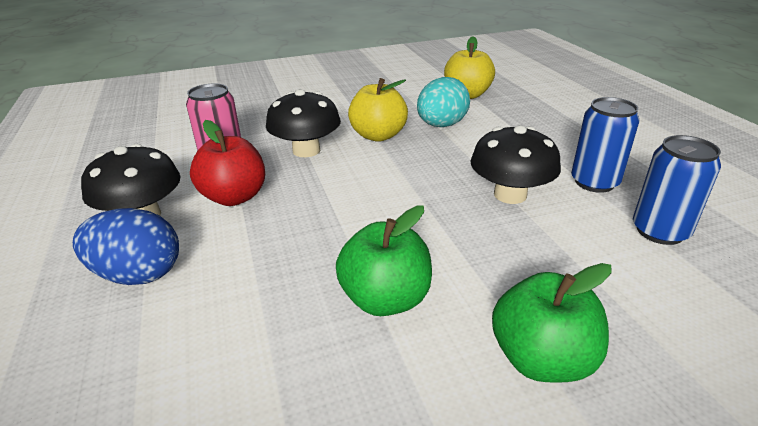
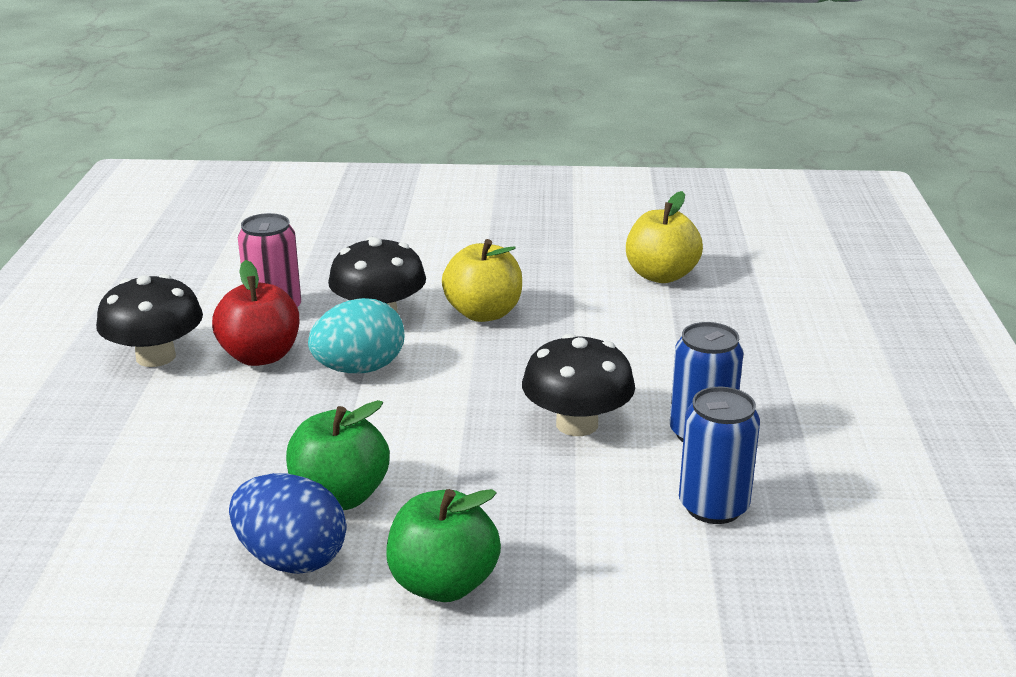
camera: 20 degrees right, 5 degrees down
blue egg [73,208,179,285] -> blue egg moved to [229,473,347,574]
turquoise egg [417,77,470,127] -> turquoise egg moved to [308,298,404,373]

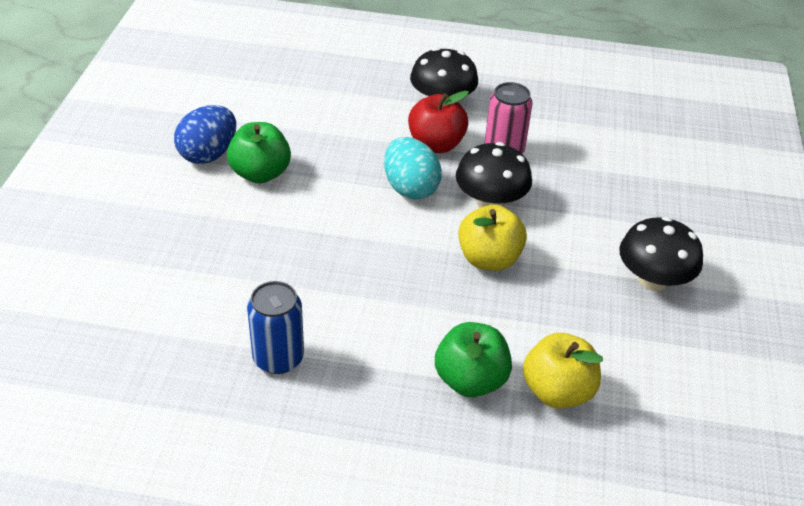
camera: 95 degrees right, 15 degrees up
green apple [386,489,501,602] -> green apple moved to [435,322,512,397]
black mushroom [522,333,635,436] -> black mushroom moved to [620,217,703,291]
blue can [679,387,760,524] -> none

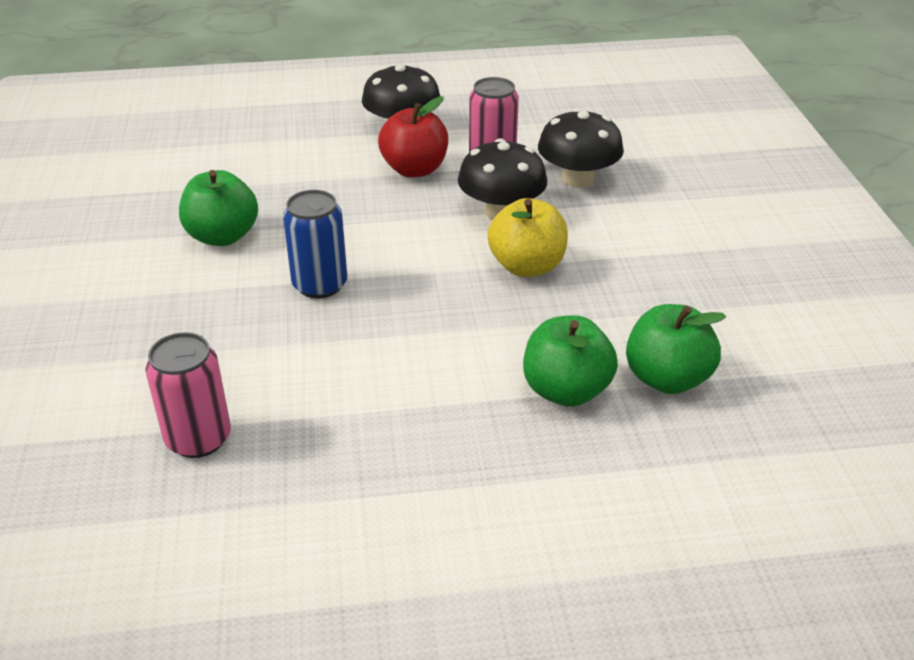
camera: 15 degrees left, 5 degrees down
blue egg [174,105,236,164] -> none
blue can [247,281,304,374] -> blue can moved to [283,190,347,298]
turquoise egg [384,137,442,199] -> none
yellow apple [523,333,603,408] -> green apple [626,304,726,394]
black mushroom [620,217,703,291] -> black mushroom moved to [538,108,624,188]
none -> pink can [145,332,231,458]

